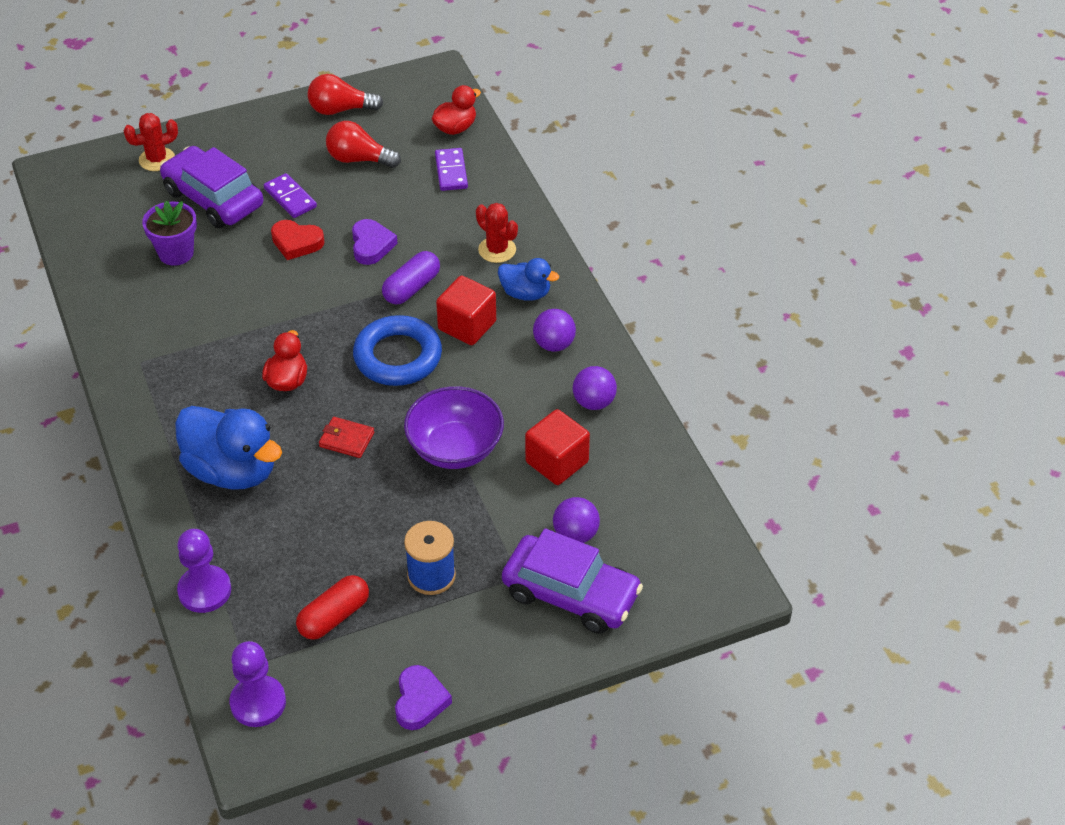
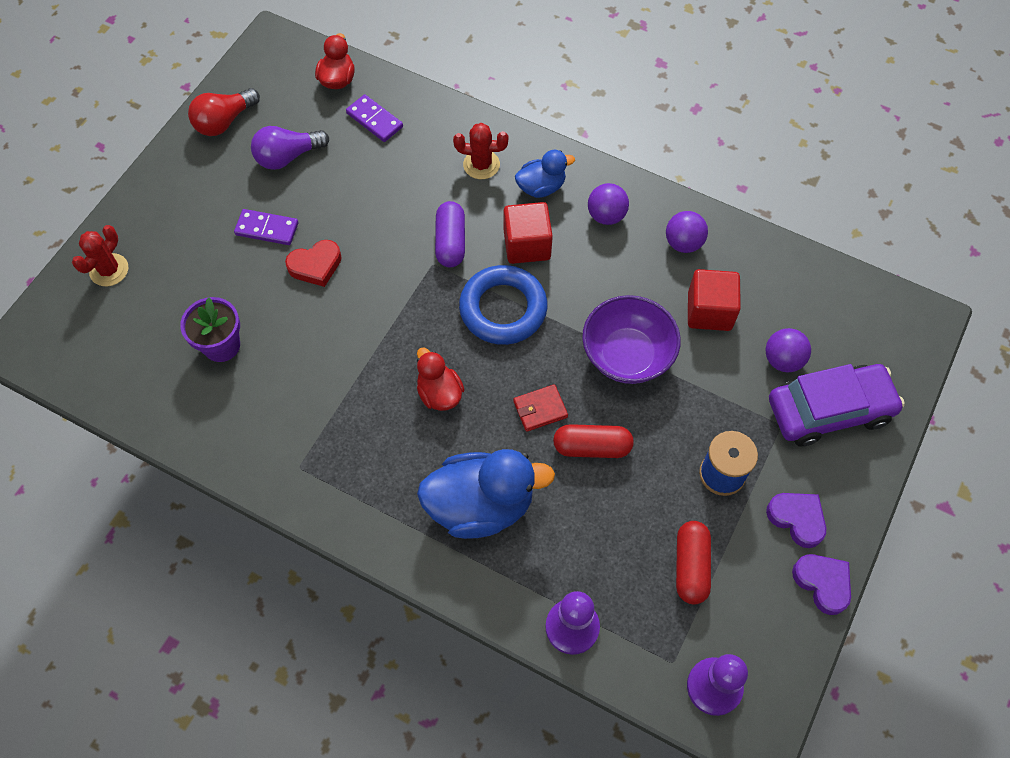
camera: 40 degrees left, 15 degrees up
purple car [160,146,263,228] -> none
red light bulb [326,121,401,168] -> purple light bulb [251,126,329,170]
purple heart [352,219,398,265] -> purple heart moved to [766,493,826,548]
none -> red capsule [553,424,634,458]

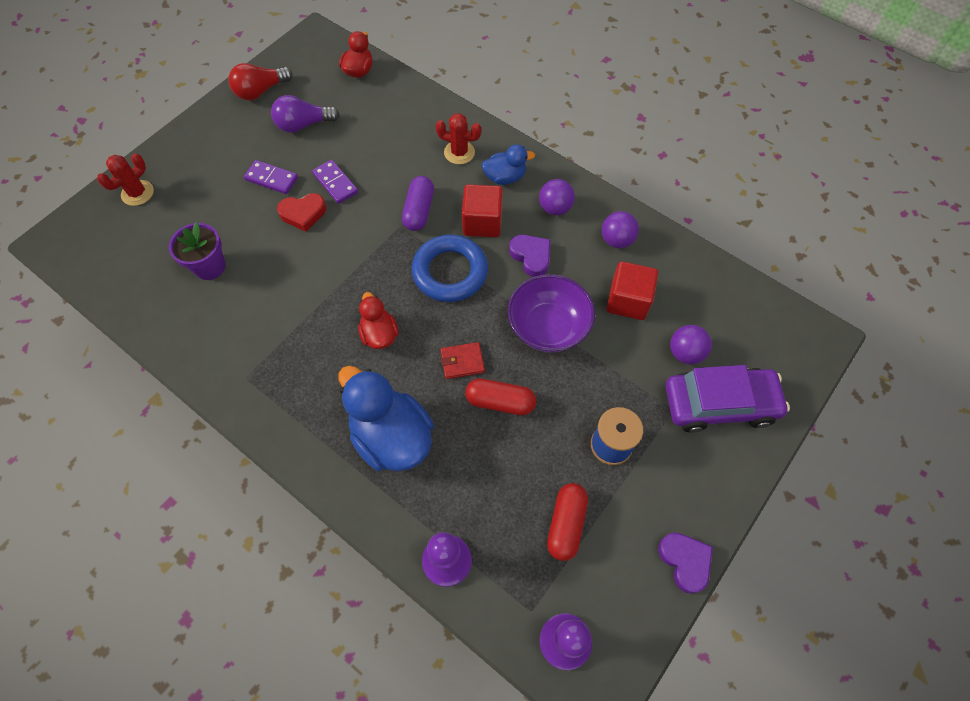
camera: 10 degrees right, 0 degrees up
purple domino [346,94,403,142] -> purple domino moved to [312,160,358,204]
blue duck [417,449,555,539] -> blue duck turned 135 degrees counterclockwise [338,366,434,471]
purple heart [766,493,826,548] -> purple heart moved to [509,235,550,277]

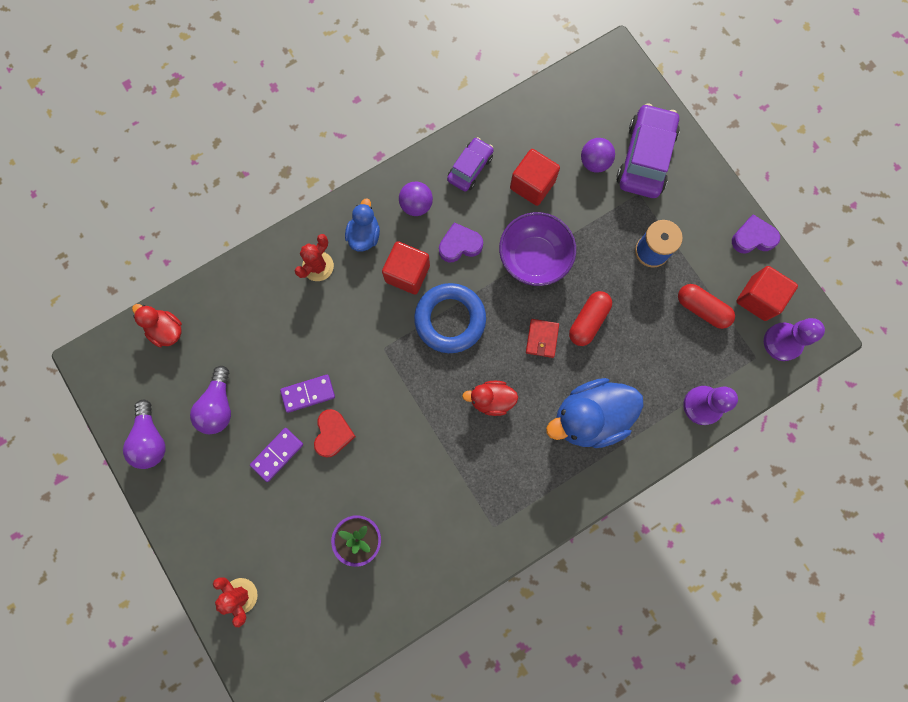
camera: 70 degrees left, 15 degrees up
red light bulb [229,63,292,101] -> purple light bulb [123,400,166,469]
purple capsule [402,176,434,231] -> none
purple ball [602,211,639,248] -> purple car [447,137,494,192]
none -> red cube [736,266,798,321]

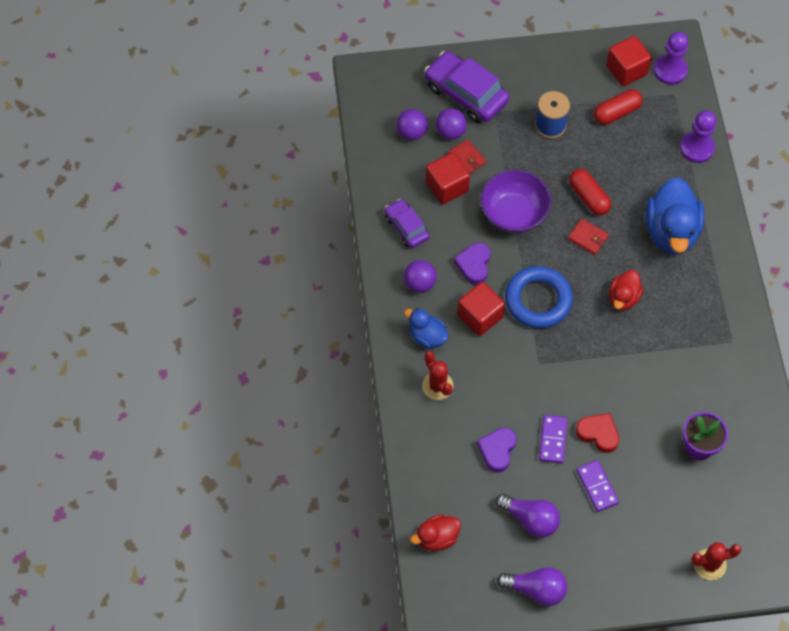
camera: 65 degrees left, 15 degrees down
purple heart [732,214,780,254] -> purple heart moved to [477,427,517,473]
none -> purple ball [396,109,428,140]
none -> red wallet [448,139,486,174]

